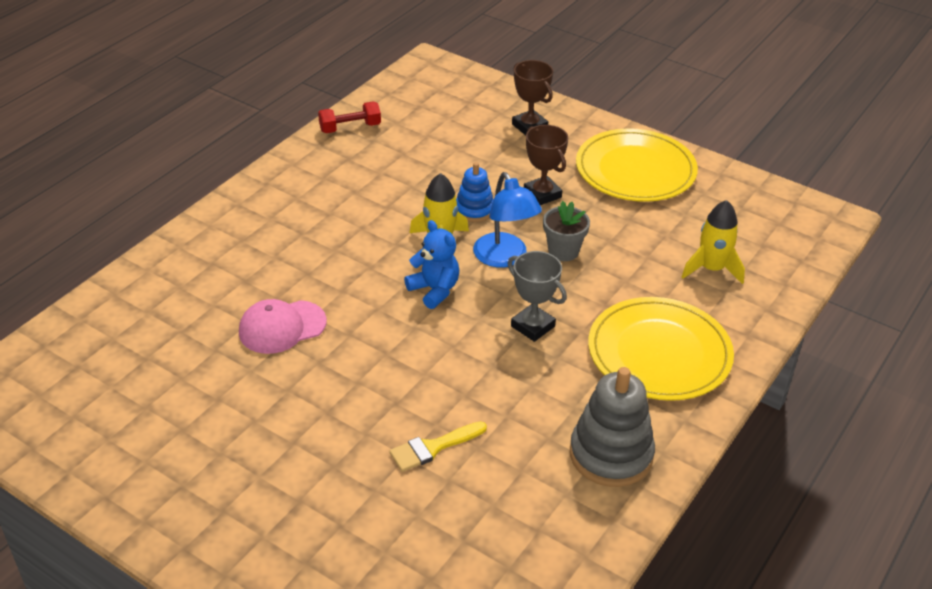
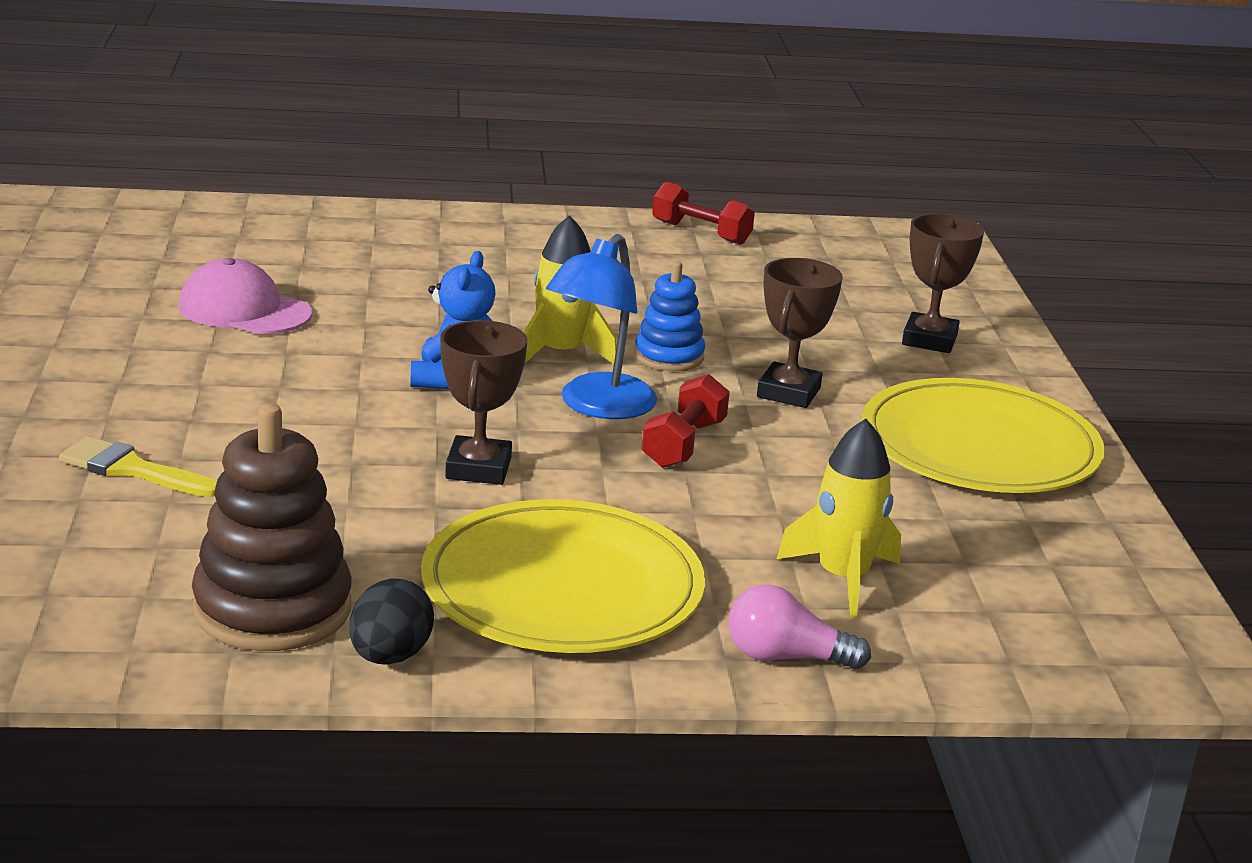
camera: 50 degrees right, 15 degrees down
grey trophy [508,251,567,342] -> brown trophy [440,320,527,485]
grey flower pot [543,201,590,261] -> red dumbbell [641,374,730,468]
grey stacking toy [570,367,655,487] -> brown stacking toy [192,403,352,651]
none -> black egg [349,578,434,665]
none -> pink light bulb [728,585,871,669]

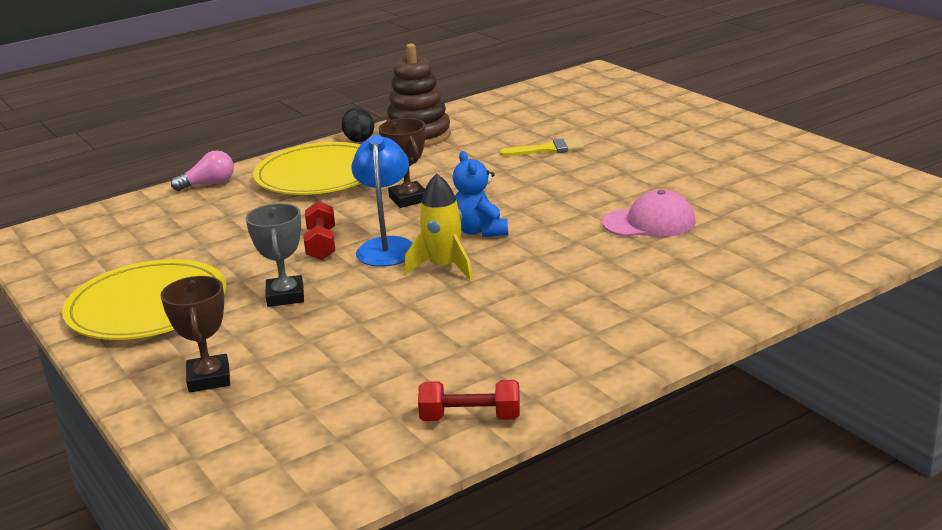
camera: 155 degrees right, 0 degrees up
blue stacking toy [635,261,705,371] -> none
brown trophy [757,258,843,408] -> grey trophy [245,203,304,307]
yellow rocket [777,419,901,618] -> none

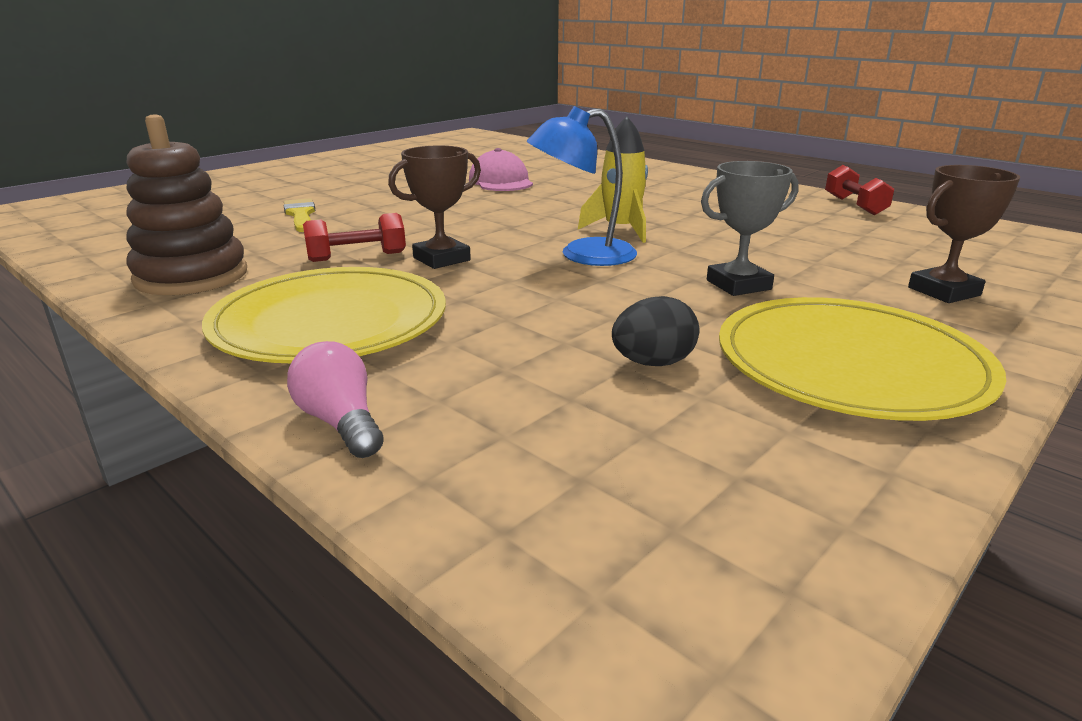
camera: 105 degrees left, 0 degrees up
red dumbbell [304,201,335,260] -> red dumbbell moved to [303,213,406,262]
black egg [342,108,374,142] -> black egg moved to [612,296,699,366]
blue teddy bear [453,151,508,237] -> none

